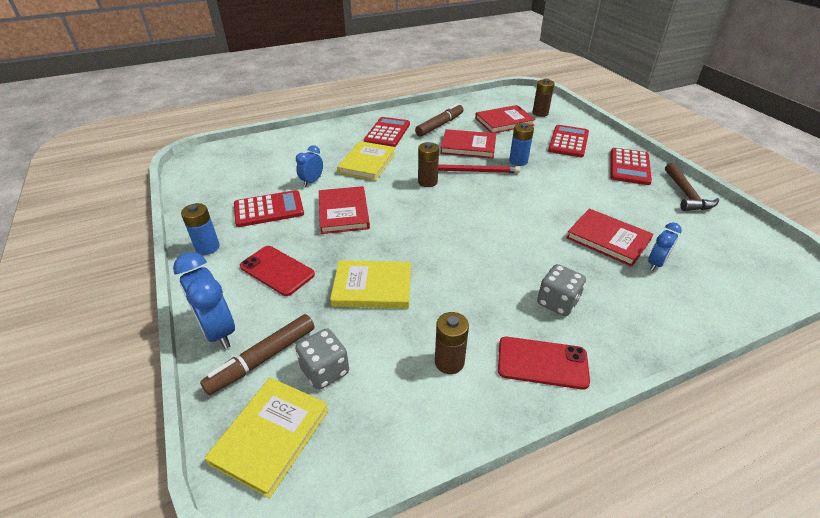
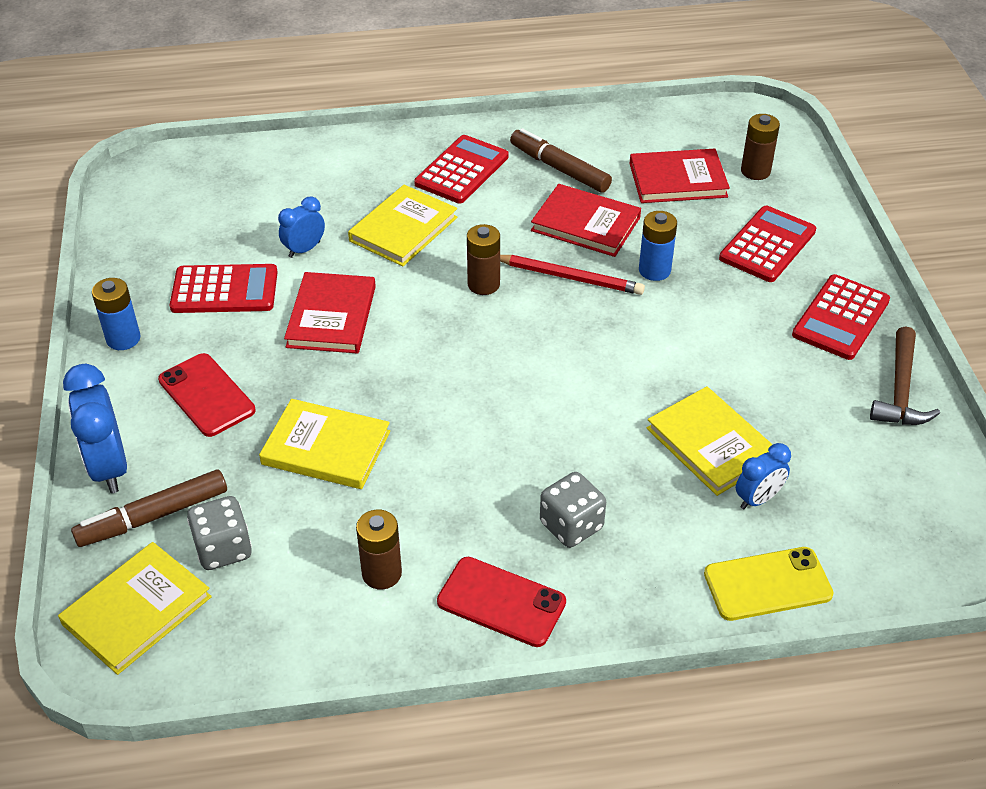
camera: 15 degrees right, 5 degrees up
brown marker [415,103,463,137] -> brown marker turned 105 degrees counterclockwise [510,128,612,193]
red book [566,209,653,267] -> yellow book [647,386,773,496]
none -> yellow phone [704,547,833,621]

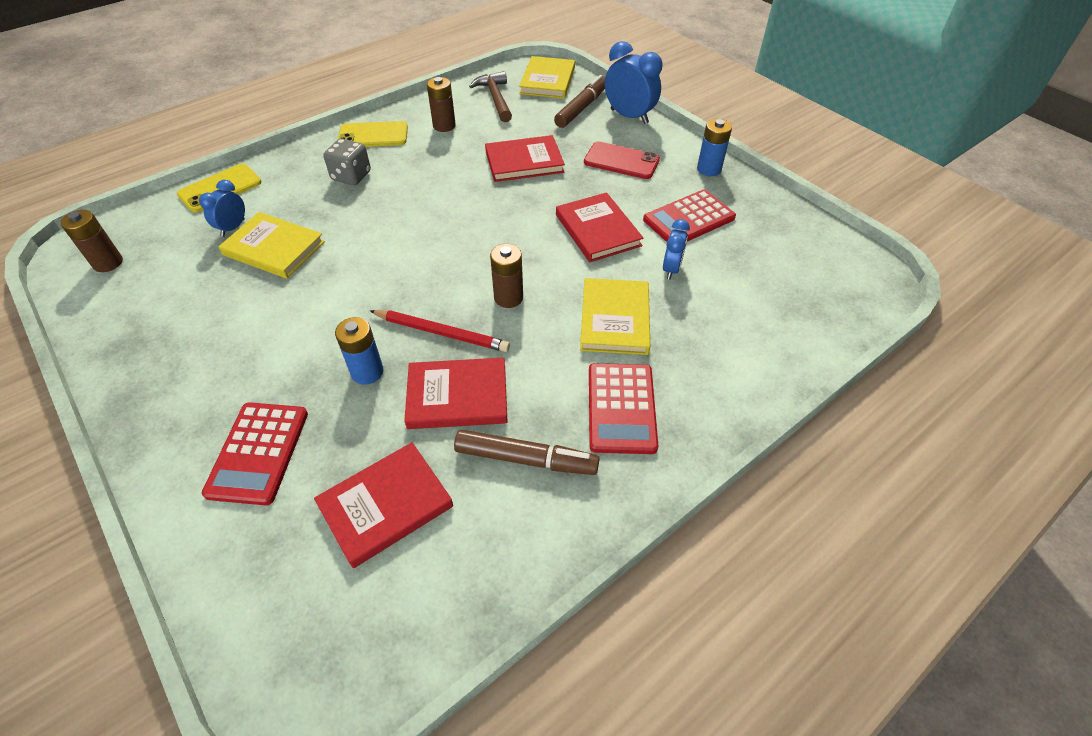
camera: 150 degrees right, 5 degrees up
grey dice [187,496,252,570] -> none
yellow book [259,399,390,489] -> red book [485,135,565,182]
red phone [437,557,566,647] -> yellow phone [338,121,408,147]
red pencil [500,255,645,295] -> red pencil turned 150 degrees counterclockwise [370,310,510,352]
brown battery [741,114,780,180] -> brown battery moved to [61,210,123,272]
red calculator [792,274,890,360] -> none
brown hammer [870,327,940,425] -> brown hammer moved to [469,71,512,122]

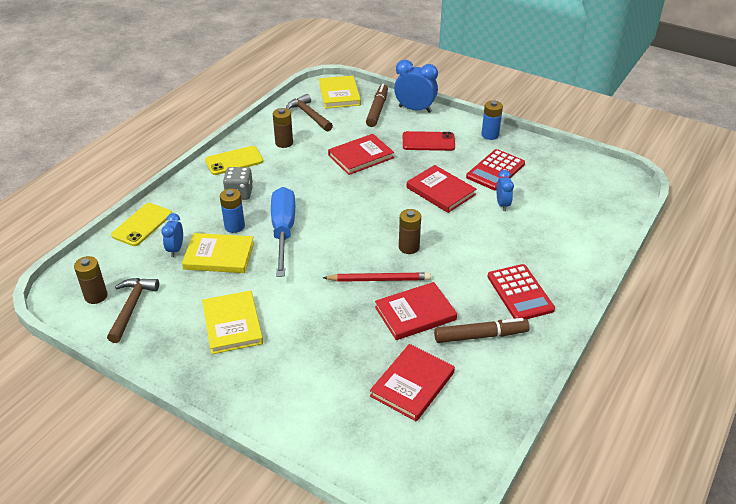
camera: 20 degrees left, 10 degrees down
red calculator [202,402,308,505] -> none
blue battery [335,317,383,384] -> blue battery moved to [220,189,245,233]
yellow book [580,278,650,355] -> yellow book moved to [202,291,263,354]
none -> brown hammer [107,278,159,343]
none -> blue screwdriver [271,187,295,277]

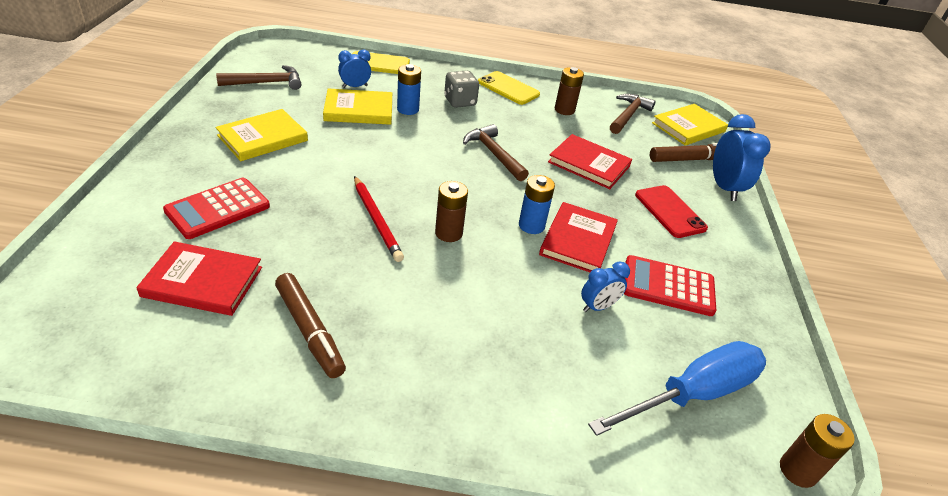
camera: 60 degrees right, 0 degrees up
brown battery [74,256,108,304] -> brown battery moved to [780,414,855,488]
yellow book [182,233,254,273] -> yellow book turned 75 degrees counterclockwise [323,89,392,125]
blue screwdriver [271,187,295,277] -> blue screwdriver moved to [588,341,766,436]
red book [375,282,457,340] -> none
blue battery [481,100,503,140] -> blue battery moved to [519,175,555,234]
red calculator [487,264,555,319] -> red calculator moved to [163,178,270,239]
none -> brown hammer [463,124,529,181]

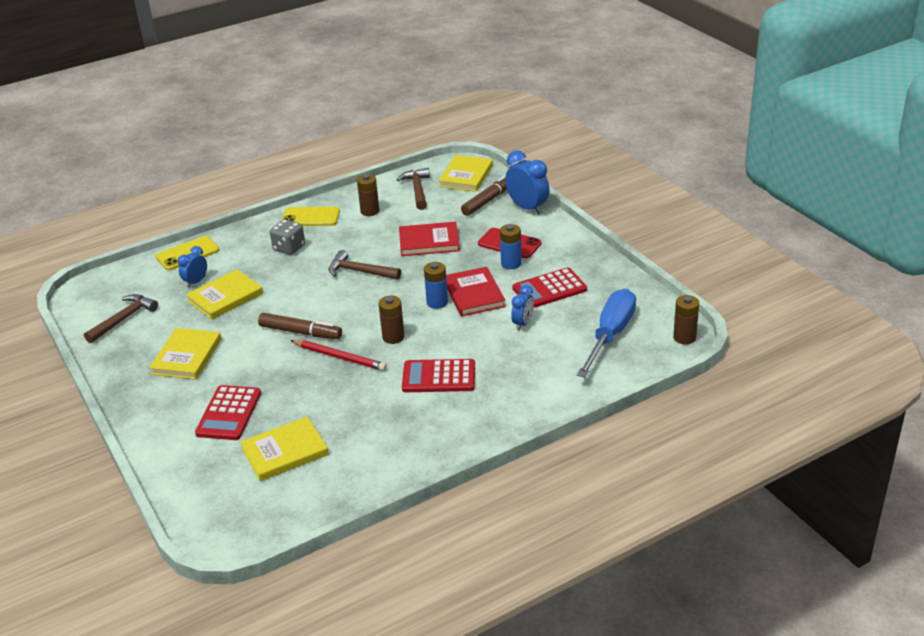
camera: 30 degrees left, 5 degrees down
red book [136,241,262,316] -> yellow book [240,417,329,481]
brown marker [275,273,346,378] -> brown marker moved to [258,313,342,339]
blue battery [397,64,421,115] -> blue battery moved to [500,224,522,269]
none -> red calculator [402,359,475,392]

